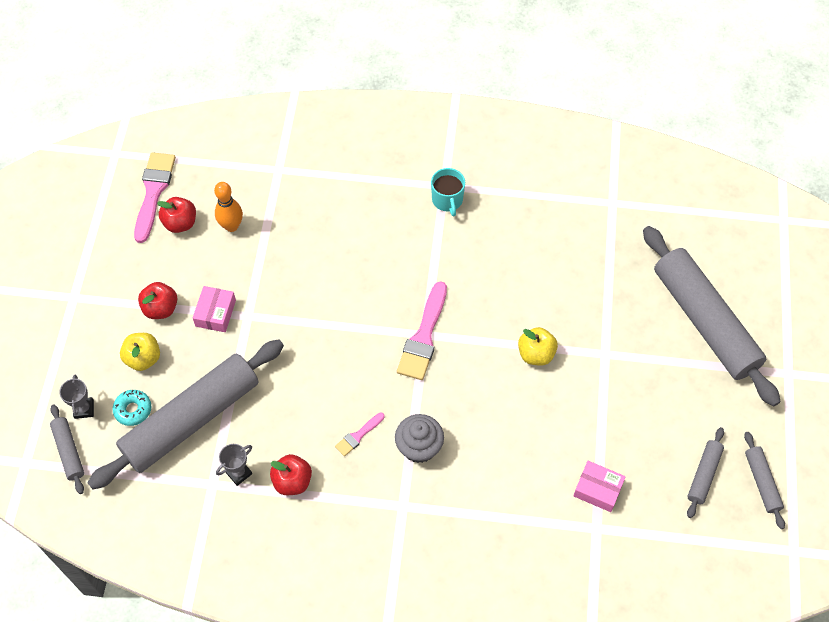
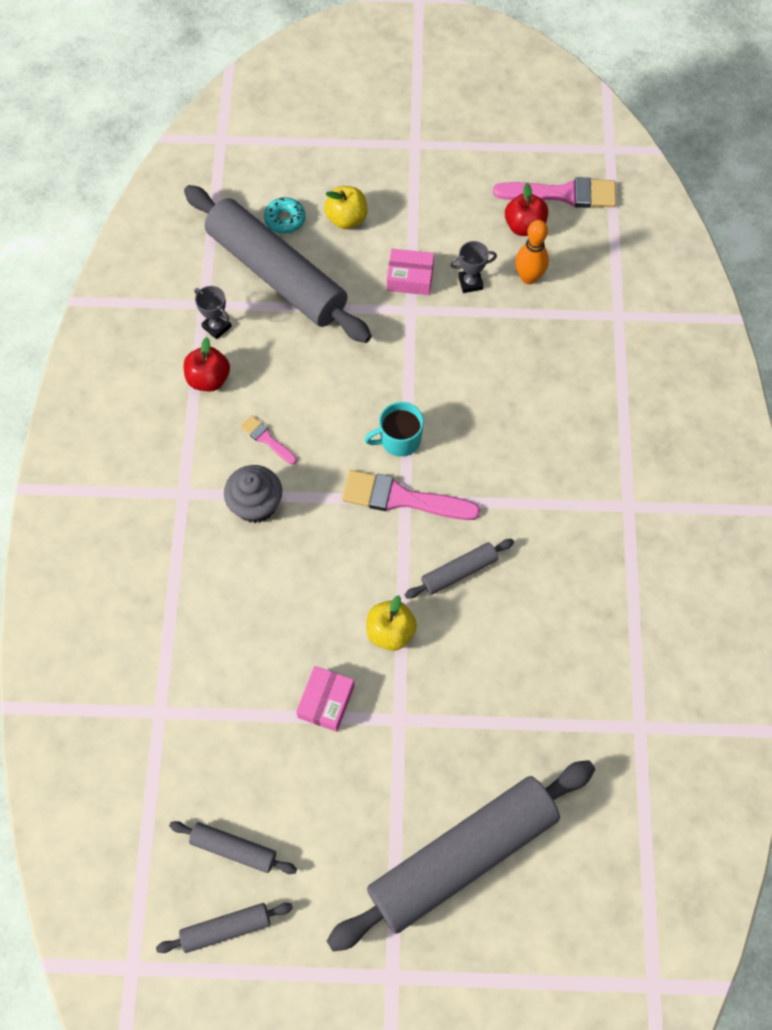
camera: 85 degrees right, 5 degrees up
grey rolling pin [50,404,84,494] -> grey rolling pin moved to [405,539,514,599]
grey trophy [59,374,94,419] -> grey trophy moved to [450,241,497,293]
red apple [138,282,178,319] -> none
turquoise mug [431,168,465,217] -> turquoise mug moved to [364,402,424,457]
pink box [573,461,626,512] -> pink box moved to [296,666,355,732]

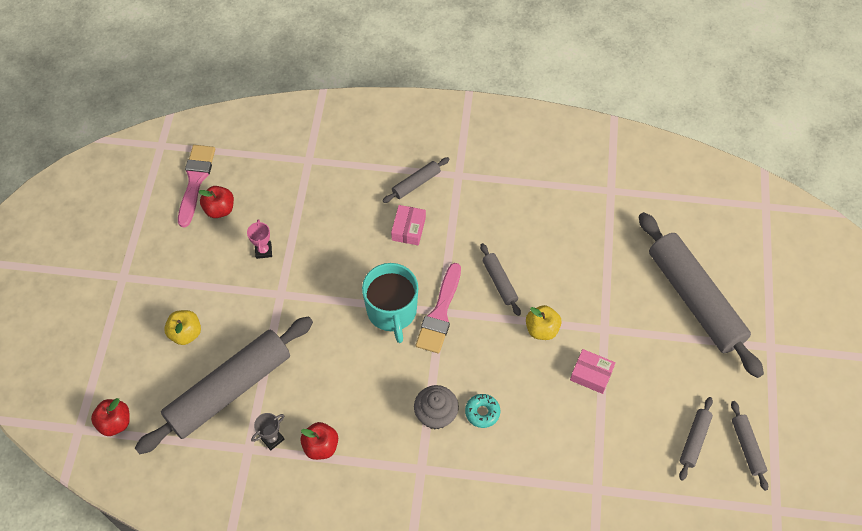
camera: 85 degrees left, 5 degrees down
pink brush [241,415,297,464] -> none
turquoise donut [264,197,305,234] -> turquoise donut moved to [465,394,500,428]
turquoise mug [364,402,424,457] -> turquoise mug [362,263,418,343], size x1.67
pink box [387,249,434,295] -> pink box moved to [391,205,426,245]
grey trophy [450,241,497,293] -> pink trophy [247,219,272,259]
orange bowling pin [515,220,549,284] -> none
none -> red apple [91,398,130,436]
none -> grey rolling pin [383,157,449,203]

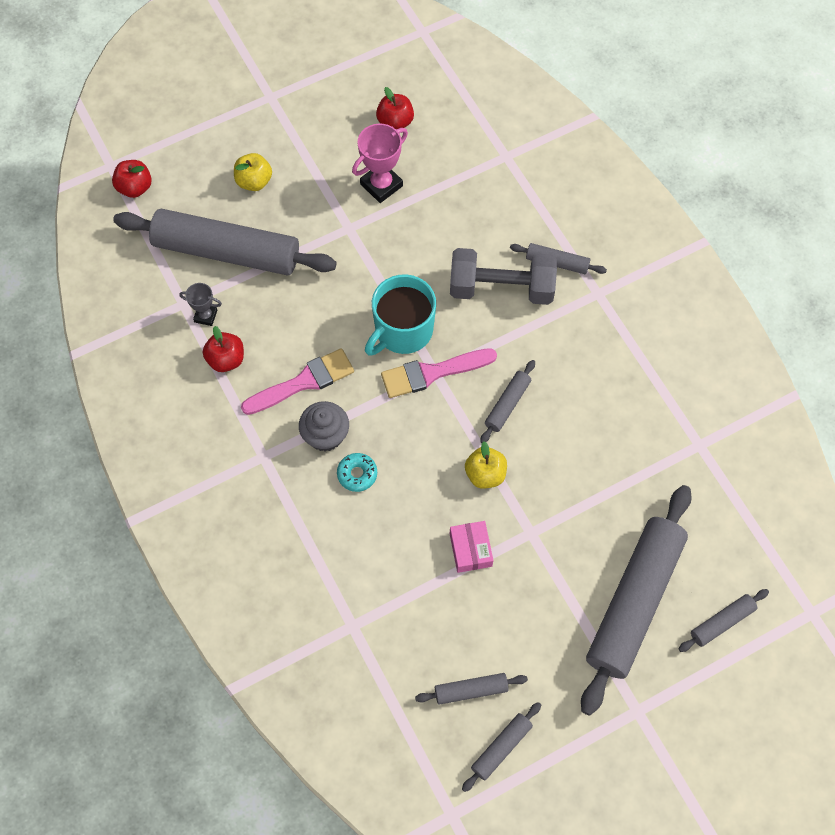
camera: 55 degrees right, 5 degrees up
pink brush [178,145,215,227] -> pink brush moved to [241,348,354,415]
pink trophy [247,219,272,259] -> pink trophy [352,124,408,203], size x1.70
pink box [391,205,426,245] -> grey dumbbell [450,248,557,305]
none -> grey rolling pin [679,589,769,652]

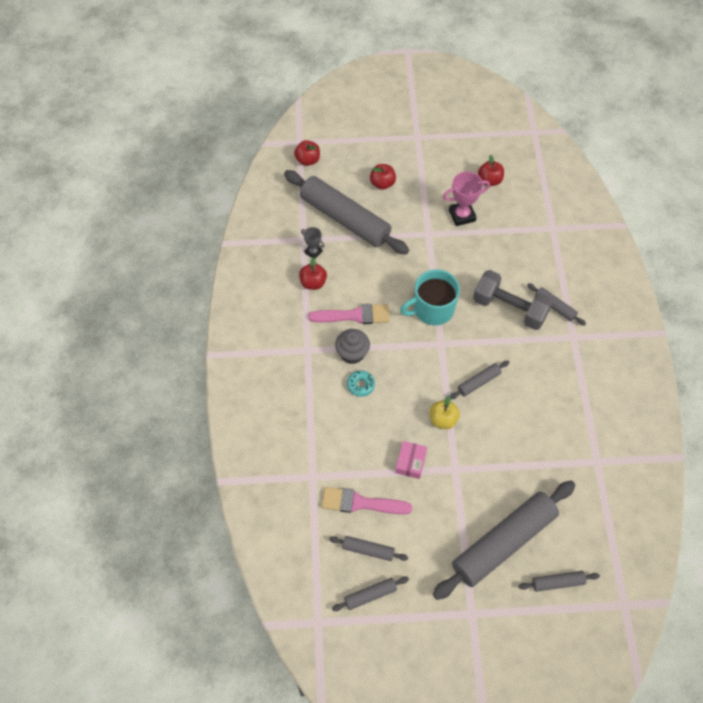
camera: 25 degrees right, 5 degrees down
yellow apple [234,153,272,191] -> red apple [370,164,396,190]
pink brush [381,348,497,398] -> pink brush moved to [322,487,412,514]

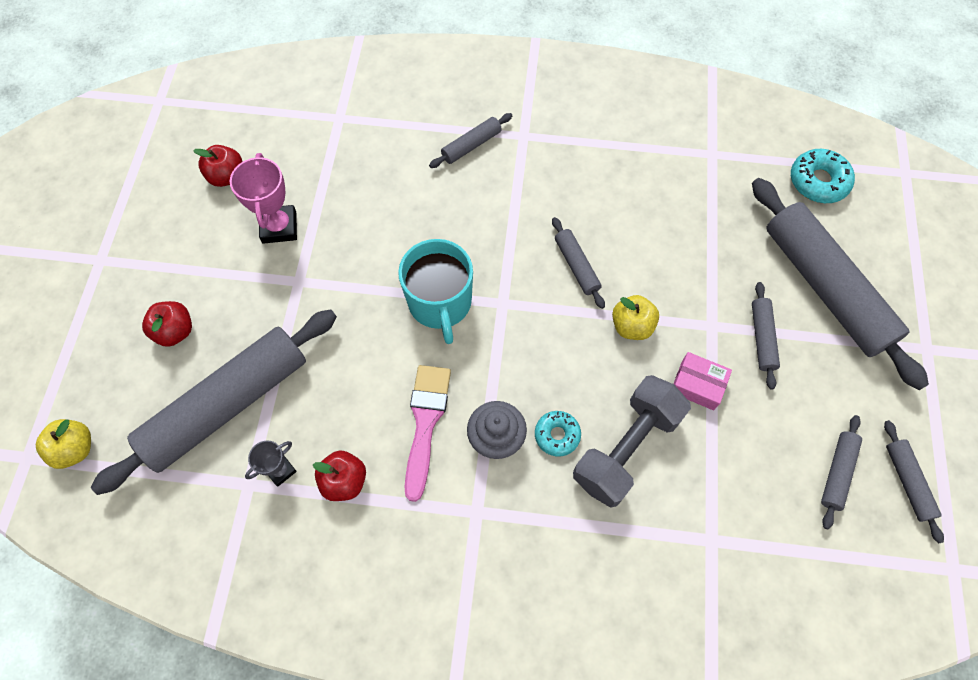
camera: 80 degrees left, 5 degrees up
red apple [294,140,320,166] -> yellow apple [36,419,91,469]
pink brush [322,487,412,514] -> none
grey dumbbell [473,270,553,330] -> grey dumbbell moved to [573,375,691,508]
grey rolling pin [519,571,600,592] -> grey rolling pin moved to [752,282,780,390]
none -> turquoise donut [791,149,855,203]

